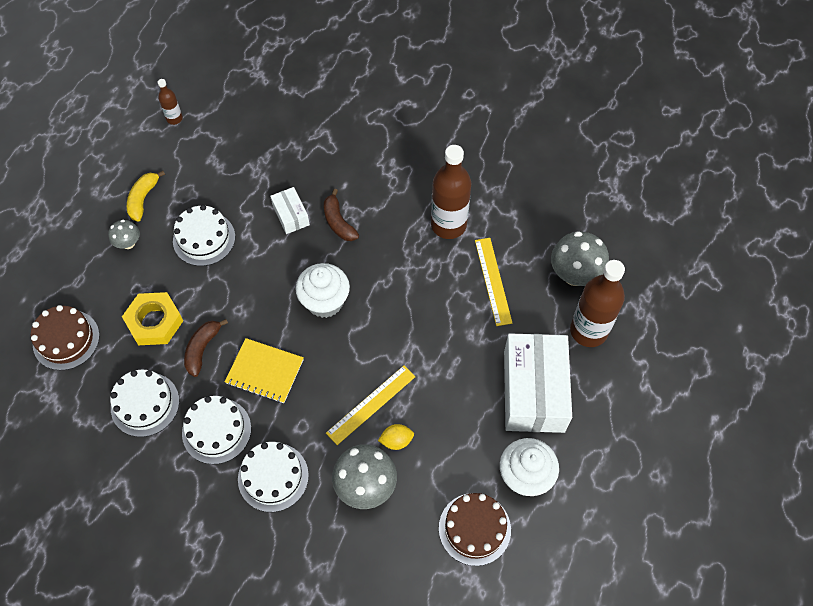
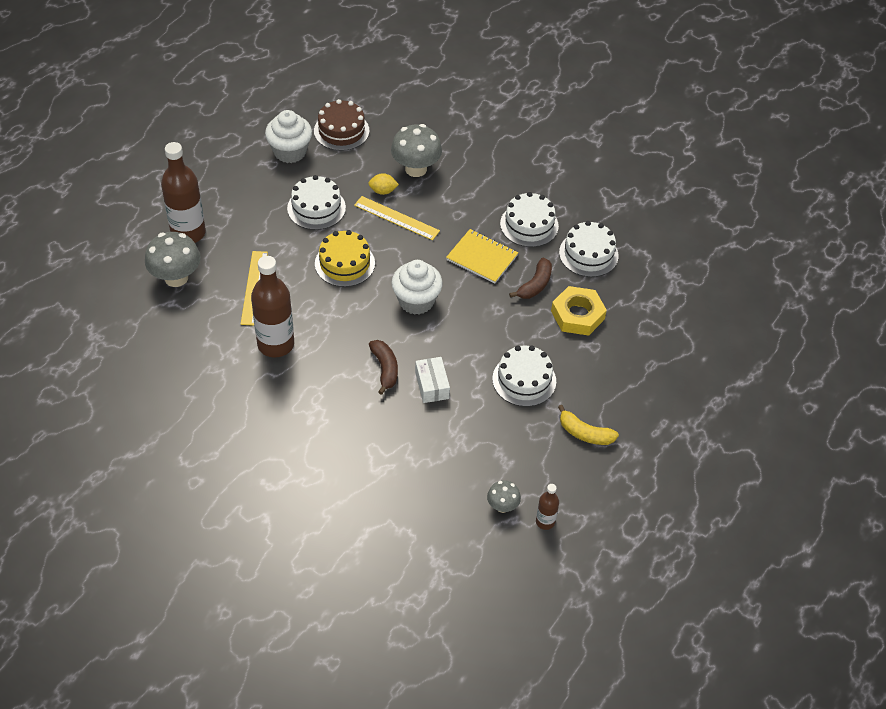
camera: 170 degrees left, 10 degrees down
brown cake [31,305,100,370] -> none
grey mushroom [108,220,140,249] -> grey mushroom moved to [487,480,521,513]
yellow banana [127,171,165,221] -> yellow banana turned 90 degrees clockwise [558,405,619,445]
white cake [238,442,309,512] -> white cake moved to [287,175,346,230]
yellow ruler [326,365,416,445] -> yellow ruler turned 60 degrees clockwise [354,196,440,240]
white box [504,333,572,433] -> none
none -> yellow cake [315,230,375,287]

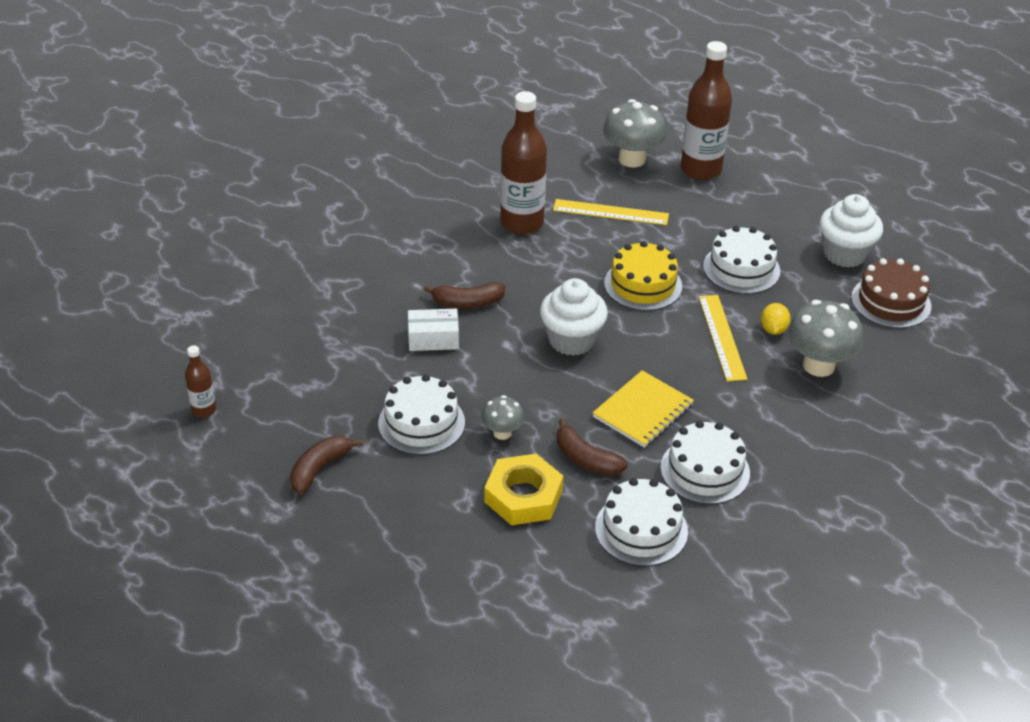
camera: 100 degrees right, 10 degrees down
yellow ruler [354,196,440,240] -> yellow ruler turned 45 degrees counterclockwise [699,295,747,381]
grey mushroom [487,480,521,513] -> grey mushroom moved to [481,395,524,440]
yellow banana [558,405,619,445] -> brown banana [290,435,363,494]

